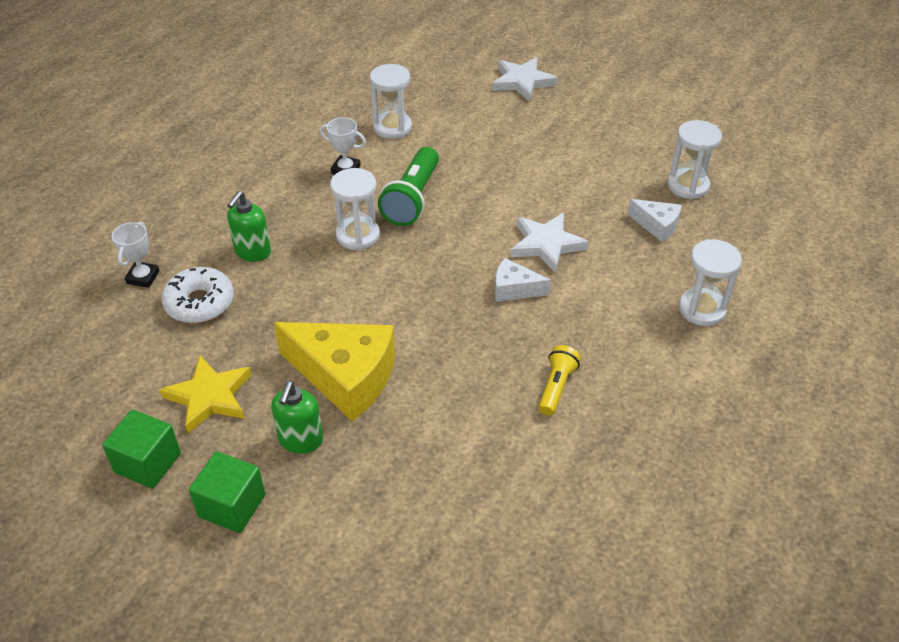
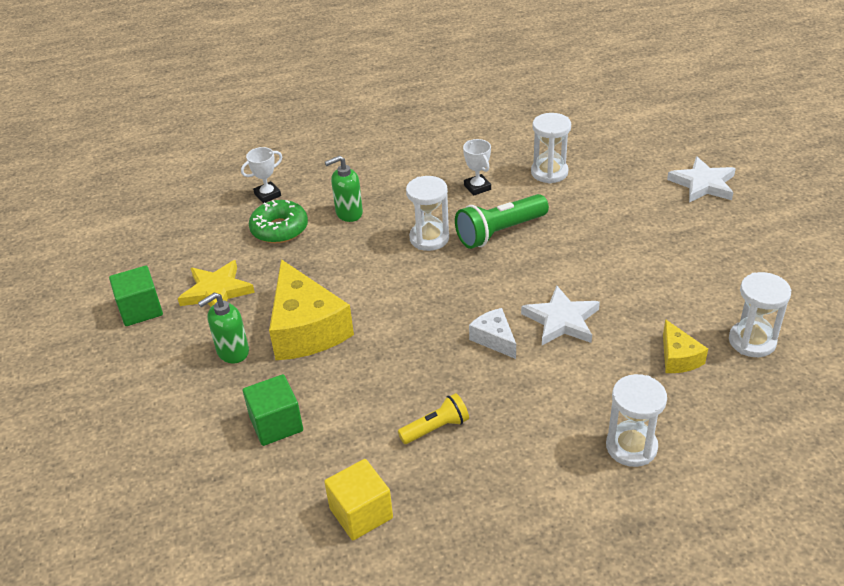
camera: 45 degrees right, 5 degrees down
white donut [161,267,234,323] -> green donut [249,200,308,243]
green cube [189,451,265,533] -> green cube moved to [243,374,303,446]
white cheese [627,199,681,242] -> yellow cheese [663,319,708,373]
none -> yellow cube [324,459,393,540]

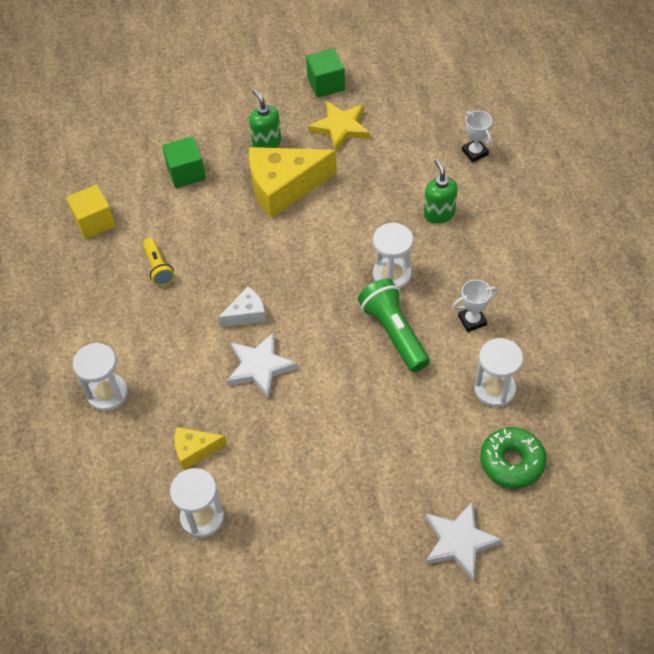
camera: 95 degrees right, 15 degrees up
green donut [249,200,308,243] -> green donut moved to [480,427,546,488]

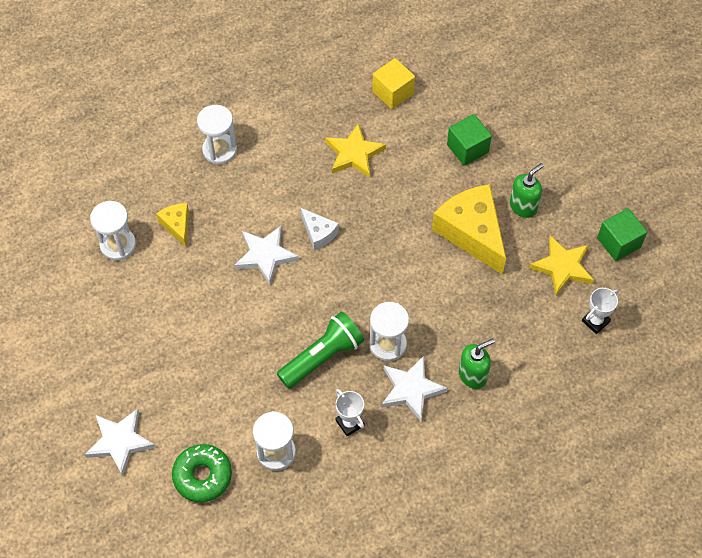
camera: 75 degrees right, 5 degrees up
yellow flashlight [143,238,175,286] -> yellow star [325,123,386,178]
white trophy [462,111,492,162] -> white trophy moved to [582,288,619,334]
none -> white star [382,356,447,421]

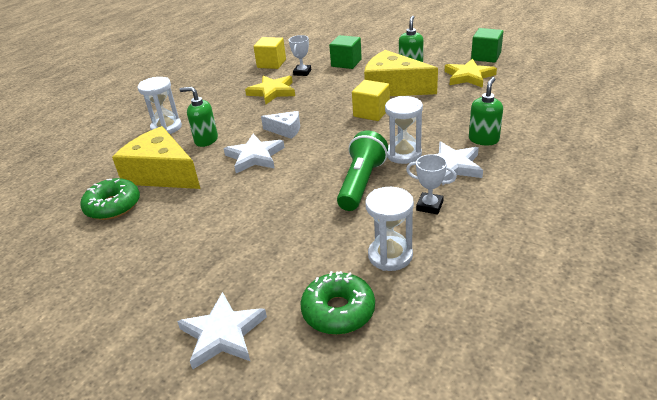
camera: 30 degrees left, 25 degrees down
white hourglass [90,201,136,261] -> green donut [80,178,140,220]
yellow cheese [156,203,189,247] -> yellow cheese [112,126,200,189], size x2.01
white trophy [582,288,619,334] -> white trophy moved to [289,35,311,76]
none -> green soap dispenser [180,87,218,147]
none -> yellow cube [352,80,390,121]

